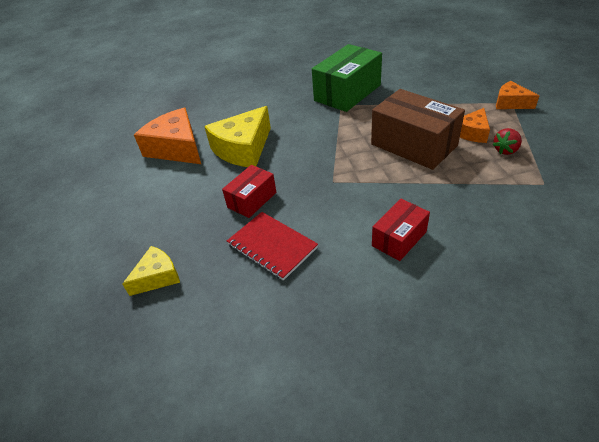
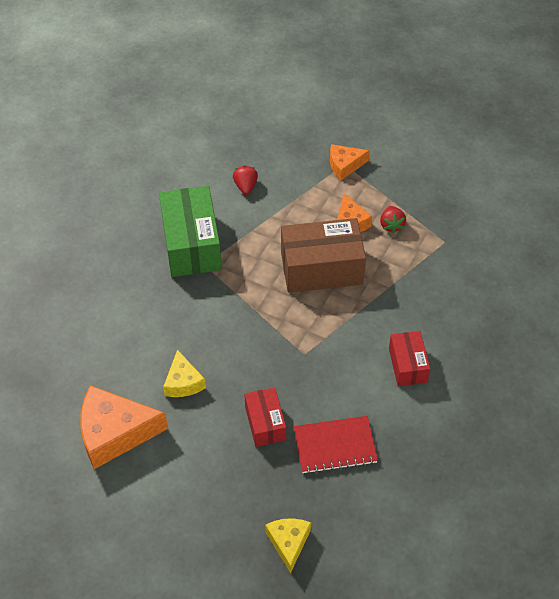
camera: 55 degrees left, 10 degrees up
yellow cheese [204,106,271,167] -> yellow cheese [163,349,206,397], size x0.56
none -> red strawberry [233,165,258,195]

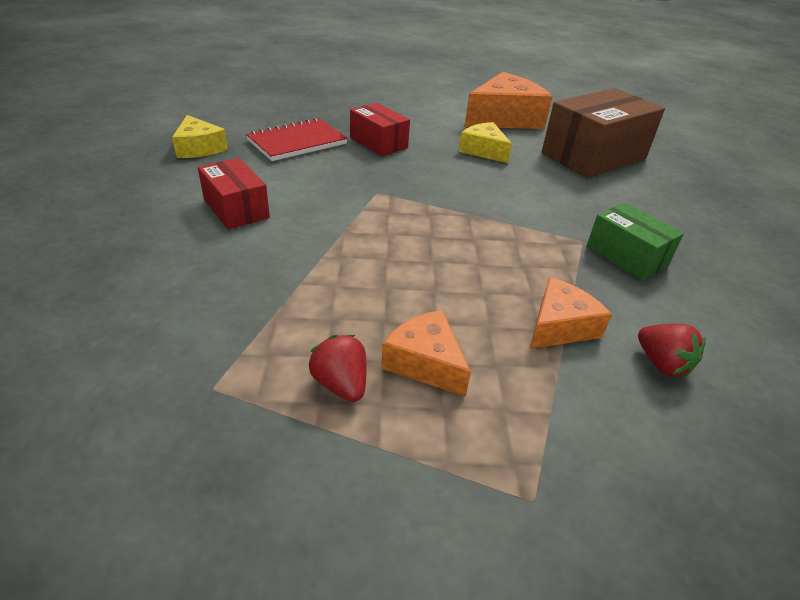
camera: 150 degrees right, 15 degrees down
green box [159,186,222,277] -> green box [586,203,684,281], size x0.56
yellow cheese [265,518,311,573] -> yellow cheese moved to [172,115,228,158]
brown box [281,218,366,293] -> brown box moved to [541,88,665,178]
orange cheese [330,144,370,181] -> orange cheese moved to [530,277,612,349]

